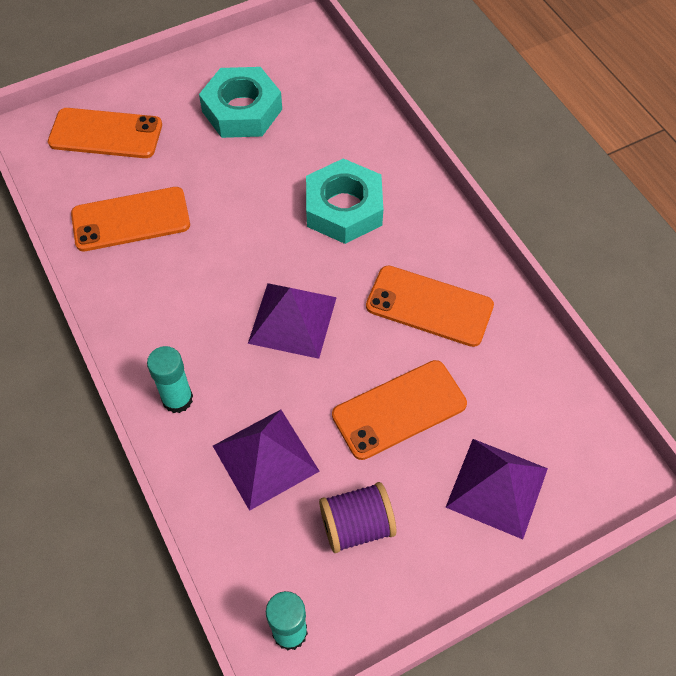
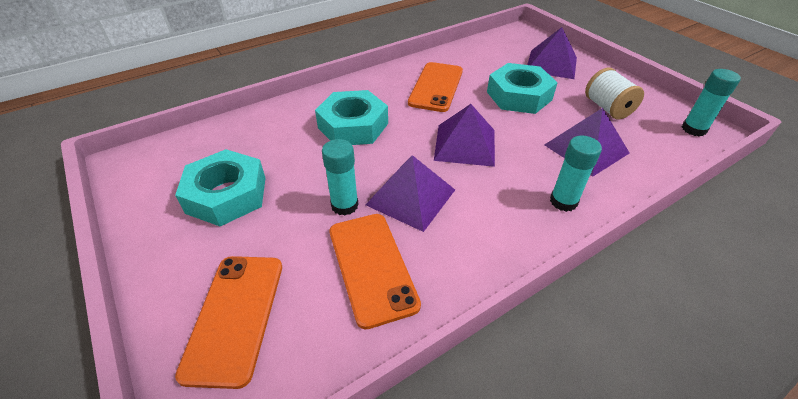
camera: 95 degrees left, 15 degrees down
purple spool [319,482,397,553] -> white spool [585,68,644,119]
orange phone [332,360,467,460] -> turquoise nut [487,63,558,114]
none -> turquoise glue stick [322,139,359,216]
none -> purple pyramid [366,155,455,232]

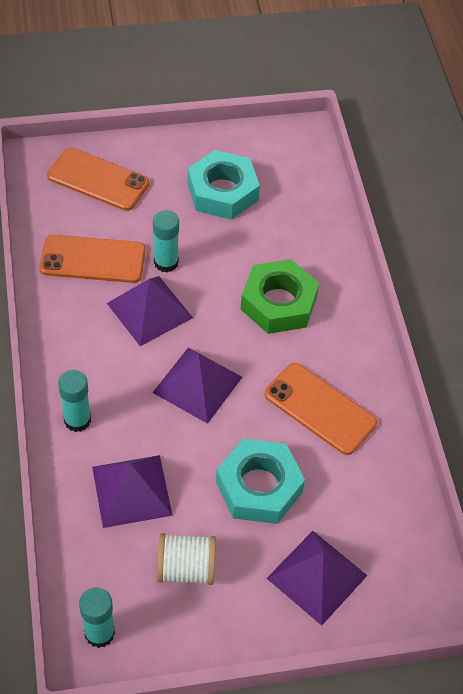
camera: 110 degrees right, 10 degrees up
turquoise nut [315,90,388,145] -> green nut [241,259,319,334]

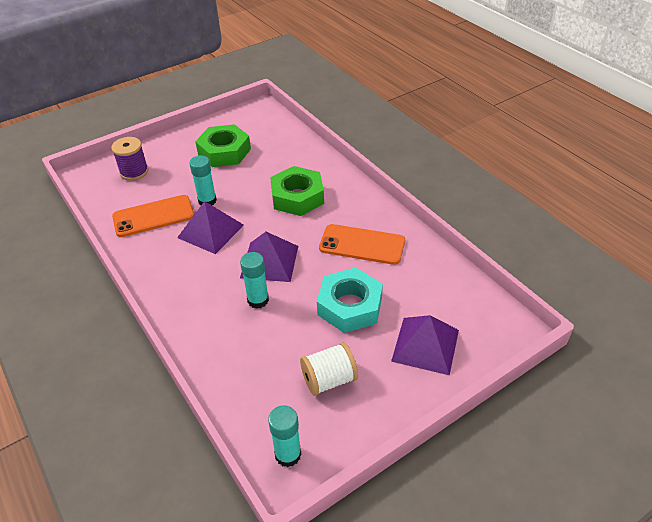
camera: 20 degrees left, 10 degrees down
orange phone [47,148,149,211] -> purple spool [111,137,148,181]
turquoise glue stick [58,370,91,432] -> turquoise glue stick moved to [240,252,269,309]
purple pyramid [92,455,173,528] -> none
turquoise nut [188,150,260,220] -> green nut [195,124,251,167]

